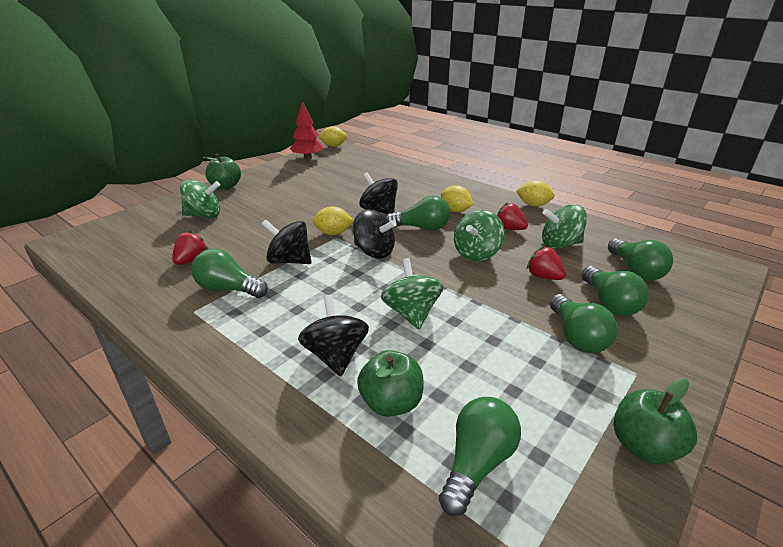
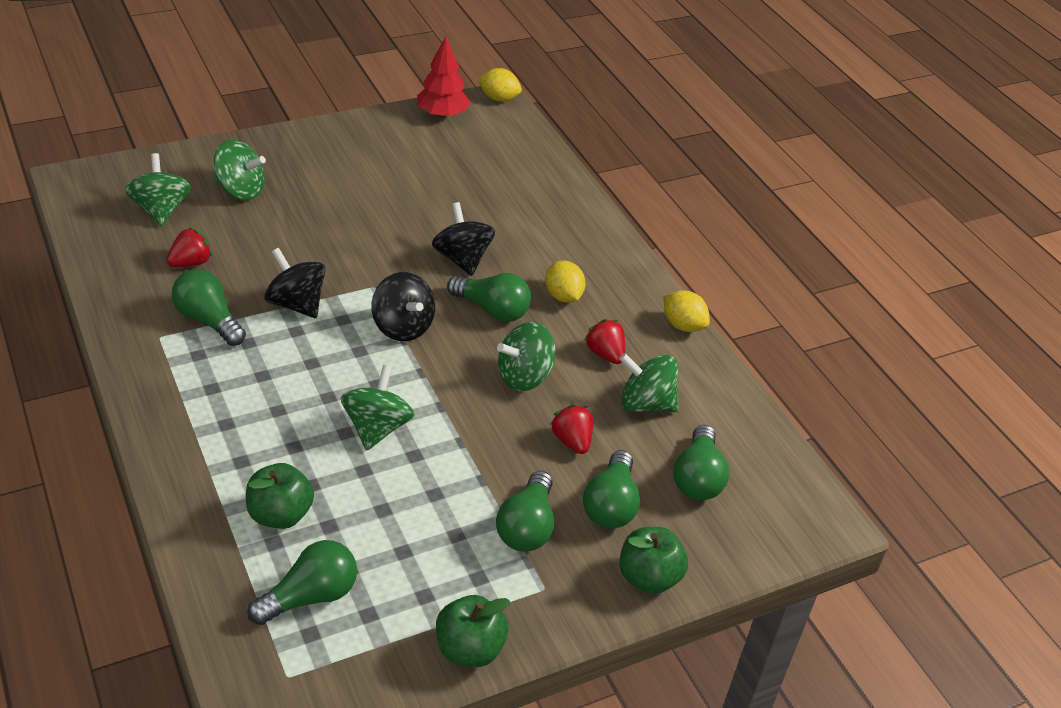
camera: 20 degrees right, 10 degrees up
green apple [203,153,241,190] -> green apple moved to [619,527,688,594]
black spinning top [298,295,369,376] -> none
yellow lemon [312,206,354,235] -> none
none -> green spinning top [125,153,191,226]

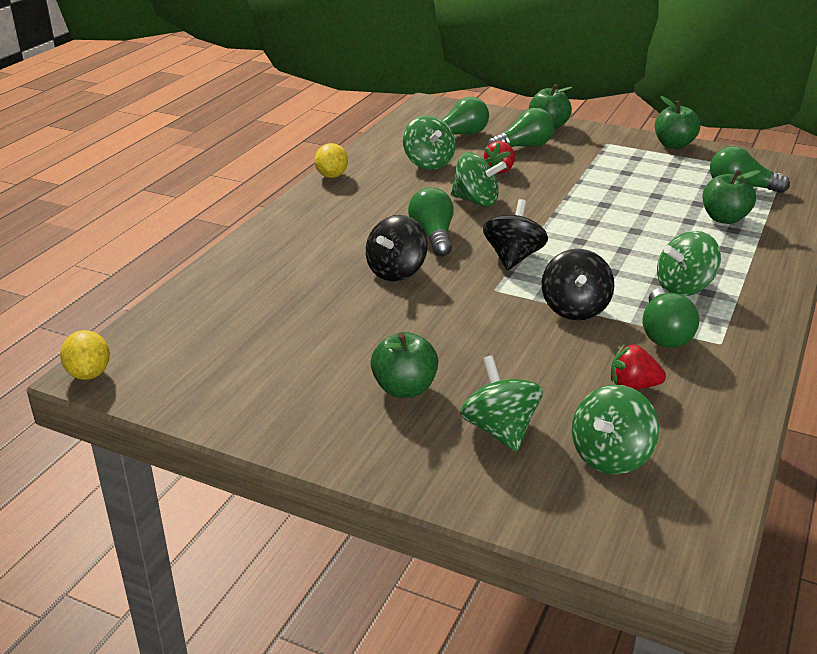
camera: 125 degrees left, 10 degrees down
green spinning top [341,365,414,450] -> green spinning top moved to [657,231,721,296]
red tree [417,36,471,118] -> none
green light bulb [496,471,554,552] -> none
yellow lemon [545,261,586,303] -> none
red strawberry [584,319,625,364] -> none
none -> green apple [371,332,438,398]

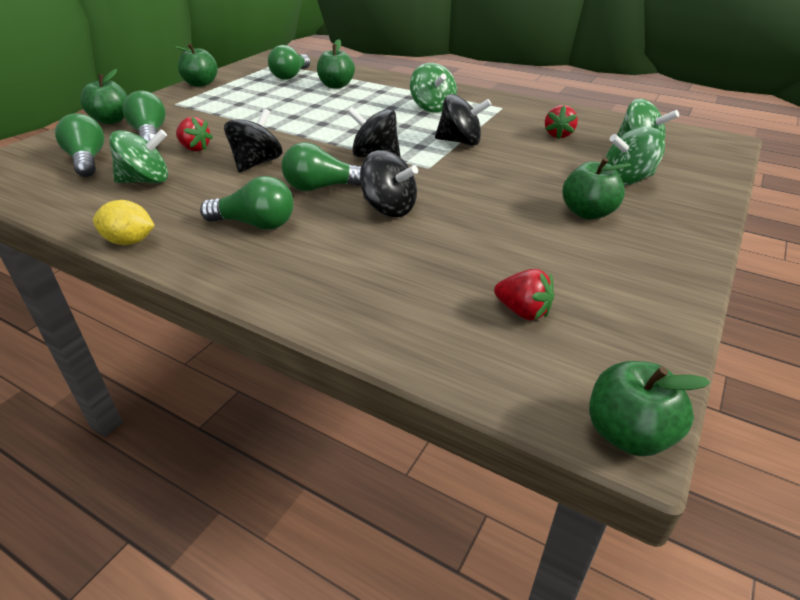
camera: 85 degrees left, 5 degrees up
yellow lemon [60,330,110,380] -> green apple [589,361,710,456]
green spinning top [451,152,506,207] -> black spinning top [224,108,283,172]
green light bulb [643,288,699,348] -> green light bulb moved to [200,176,294,230]
none -> red strawberry [494,269,554,321]

